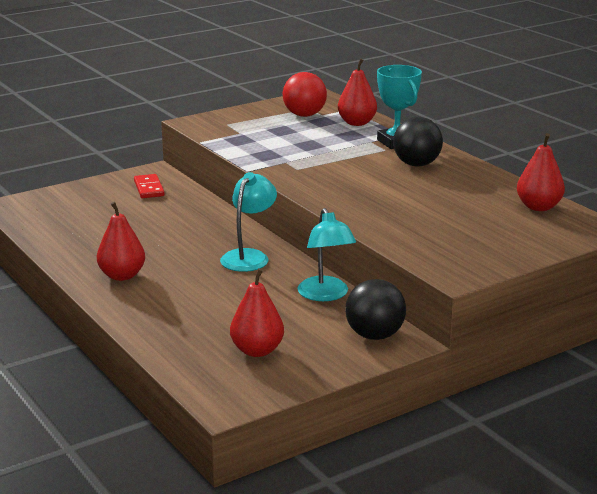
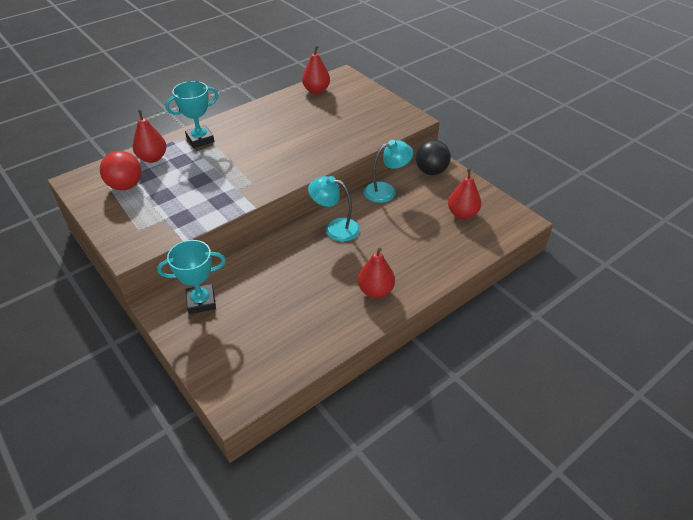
camera: 95 degrees left, 20 degrees up
red domino [134,174,165,198] -> turquoise trophy [157,240,226,314]
black ball [393,117,443,166] -> none

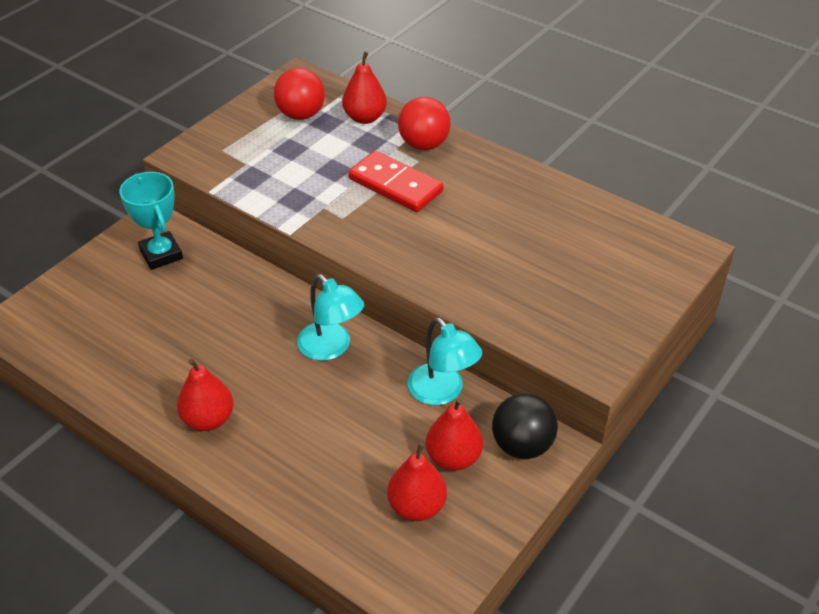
camera: 75 degrees right, 0 degrees up
turquoise trophy [165,81,218,148] -> red ball [398,97,451,150]
red pear [302,45,330,94] -> red pear moved to [426,398,483,471]
turquoise lamp [308,176,360,241] -> turquoise lamp turned 135 degrees clockwise [297,274,364,361]
none -> red domino [348,151,444,212]

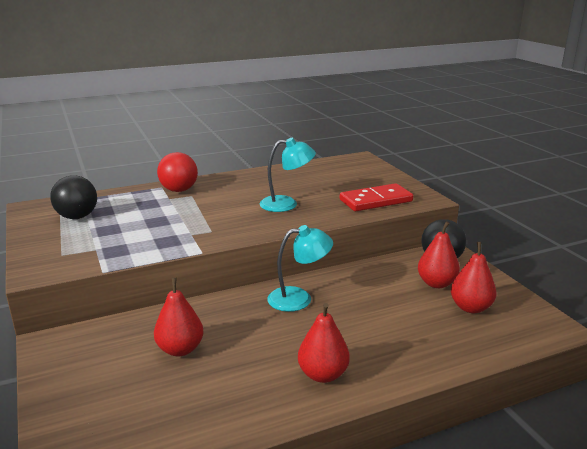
camera: 60 degrees left, 20 degrees down
turquoise trophy [119,172,183,270] -> none
red ball [274,68,325,120] -> black ball [50,175,97,219]
red pear [342,52,387,124] -> red pear moved to [154,278,204,356]
red domino [348,151,444,212] -> red domino moved to [340,183,413,211]
turquoise lamp [408,317,482,405] -> turquoise lamp moved to [260,137,316,212]

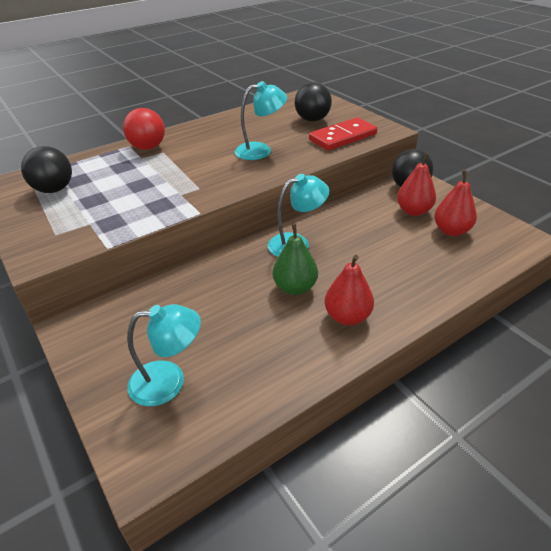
camera: 10 degrees left, 15 degrees up
red pear [154,278,204,356] -> none
none -> turquoise lamp [127,304,201,406]
none -> green pear [273,224,318,295]
none -> black ball [295,82,332,122]

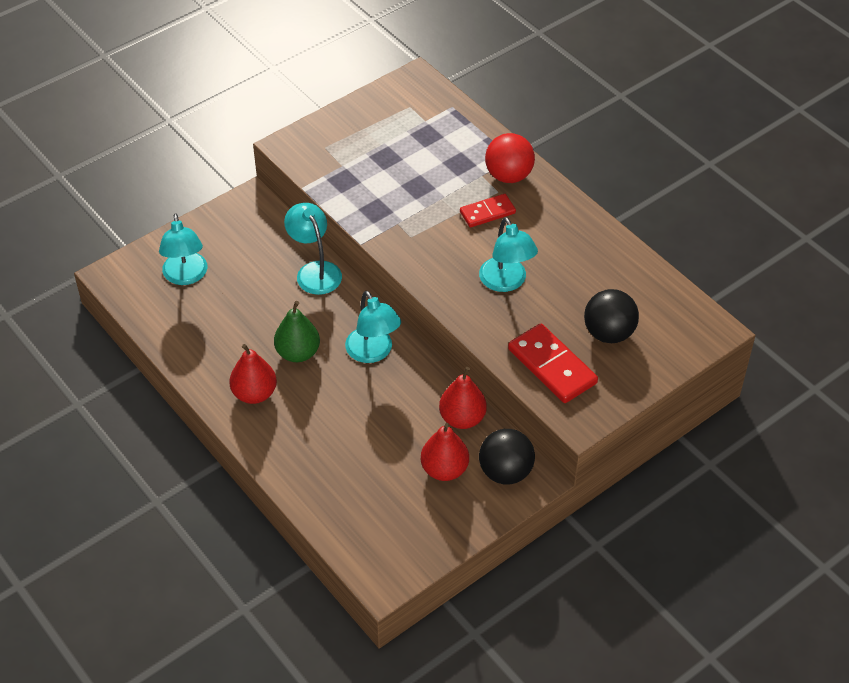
camera: 85 degrees right, 10 degrees up
black ball [21,146,72,193] -> none
red pear [434,170,477,236] -> red pear moved to [439,367,487,429]
none -> turquoise lamp [284,203,342,295]
none -> red domino [460,194,516,228]

